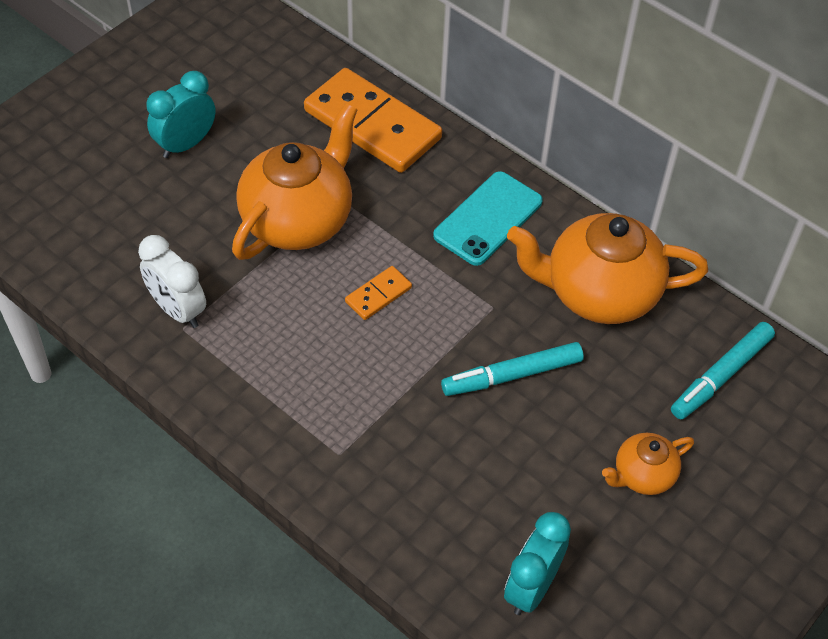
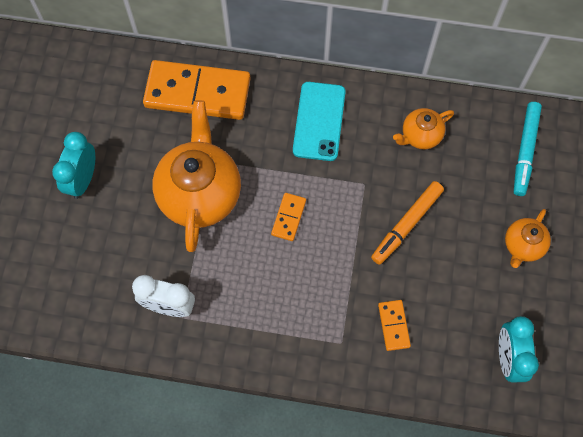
camera: 30 degrees left, 15 degrees up
turquoise marker [441,342,584,396] -> orange marker [371,181,444,265]
orange teapot [507,213,708,324] -> orange teapot [393,108,454,149], size x0.50
none -> orange domino [378,300,411,351]

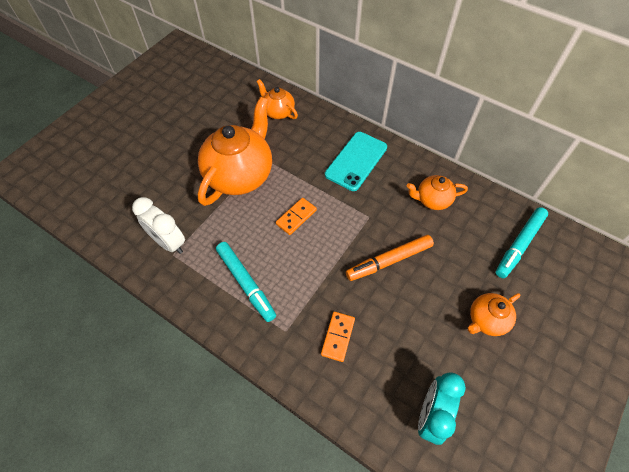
camera: 25 degrees right, 10 degrees down
turquoise clock [52,132,95,199] -> none
orange domino [143,60,251,120] -> orange teapot [256,79,298,119]
none -> turquoise marker [216,242,276,322]

